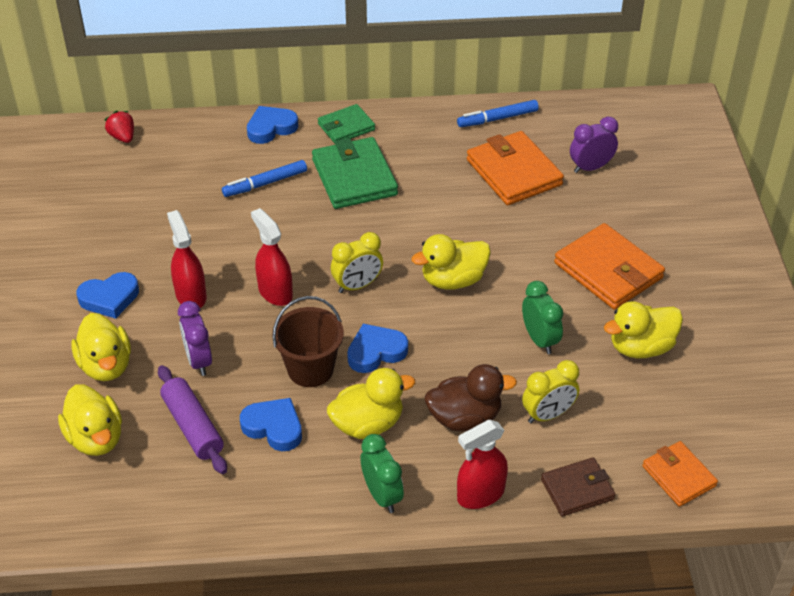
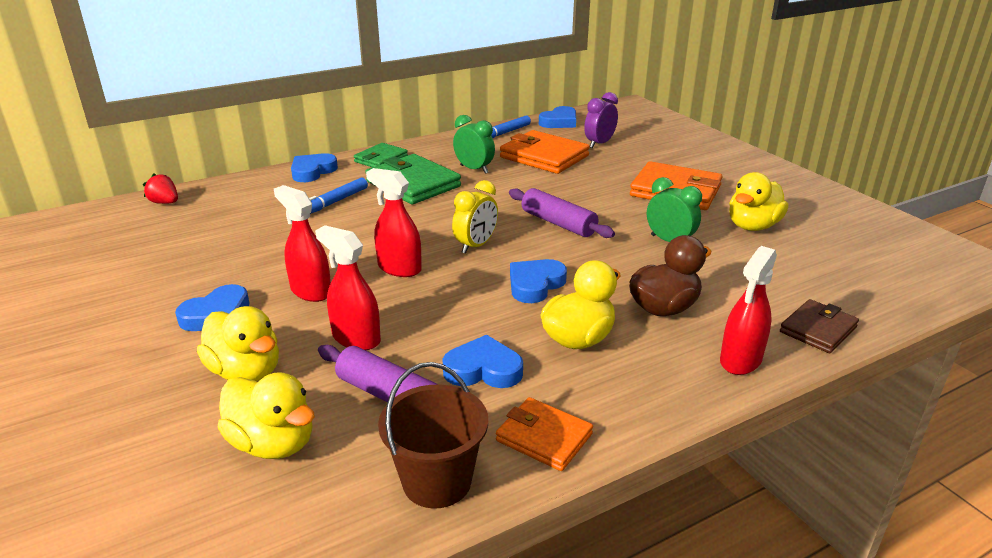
camera: 25 degrees left, 15 degrees down
purple clock [178,301,212,376] -> red spray bottle [315,225,381,350]
brown bucket [272,296,344,387] -> brown bucket moved to [378,362,488,508]
green clock [361,434,404,513] -> green clock moved to [453,115,495,174]
yellow duck [411,234,491,290] -> purple rolling pin [509,188,615,238]
yellow clock [522,360,579,424] -> none
orange wallet [642,441,718,507] -> orange wallet moved to [496,397,593,471]
none -> blue heart [539,106,576,128]

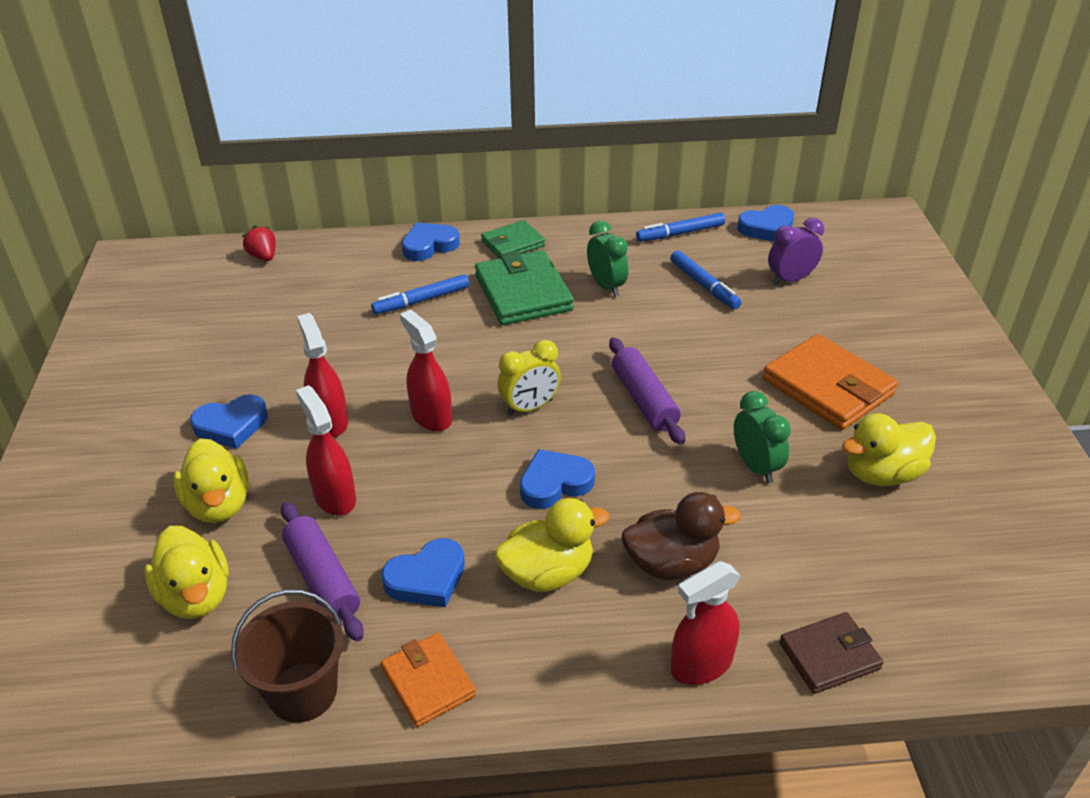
camera: 25 degrees right, 10 degrees up
blue heart [443,335,523,388] -> blue heart turned 120 degrees clockwise [381,538,465,607]
orange wallet [500,130,590,174] -> blue marker [670,250,742,309]

